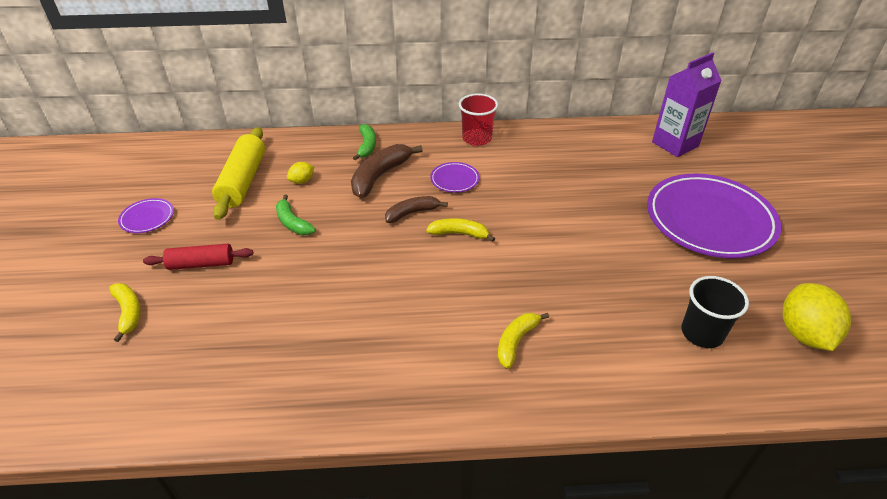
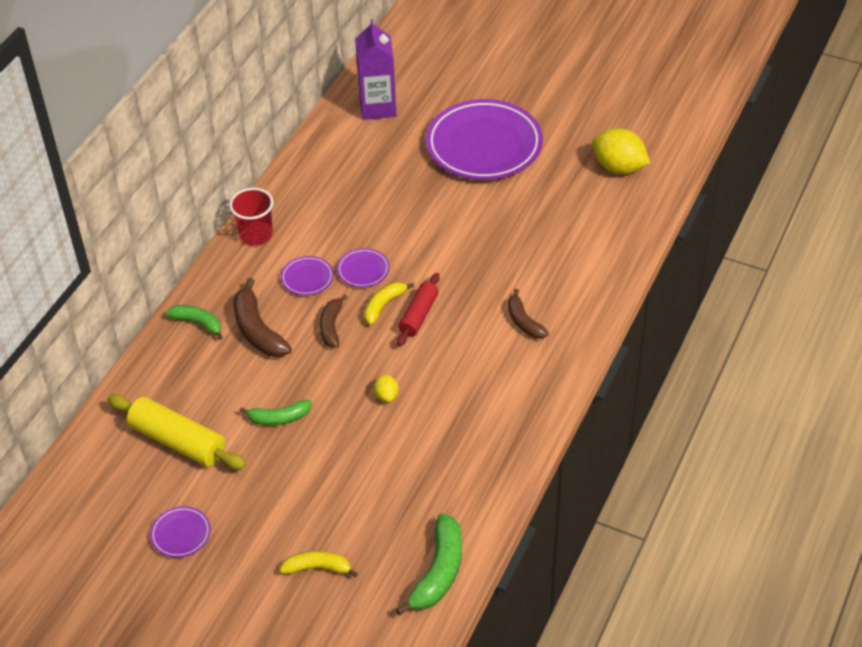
camera: 60 degrees left, 5 degrees up
red rolling pin [143,244,253,270] -> red rolling pin moved to [397,273,440,346]
yellow lemon [287,162,314,184] -> yellow lemon moved to [374,374,398,402]
yellow banana [498,313,549,369] -> brown banana [508,289,549,339]
black cup [682,276,749,348] -> none
none -> purple plate [337,248,390,287]
none -> green banana [396,513,462,616]

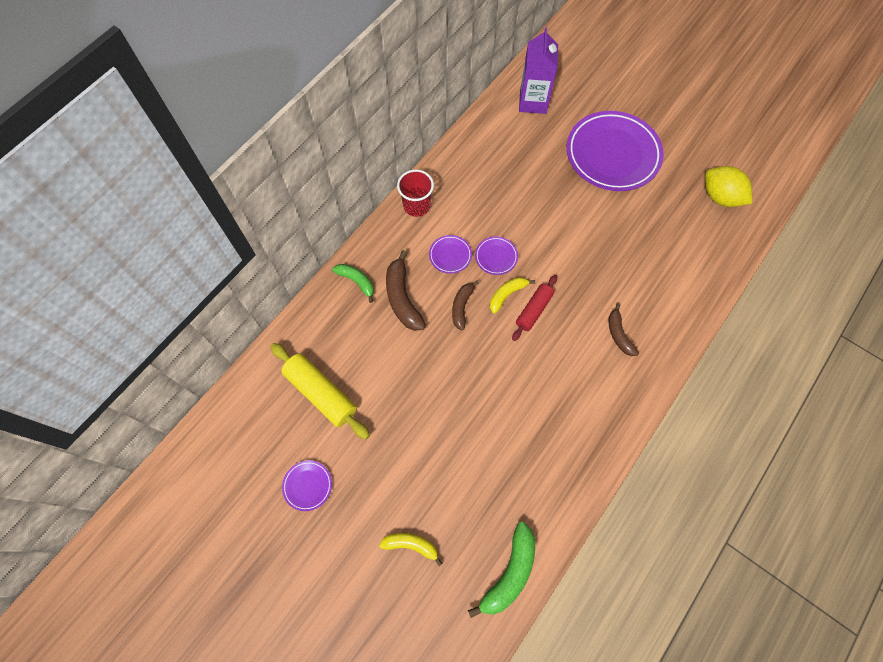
camera: 10 degrees right, 20 degrees up
green banana [240,400,312,425] -> none
yellow lemon [374,374,398,402] -> none

